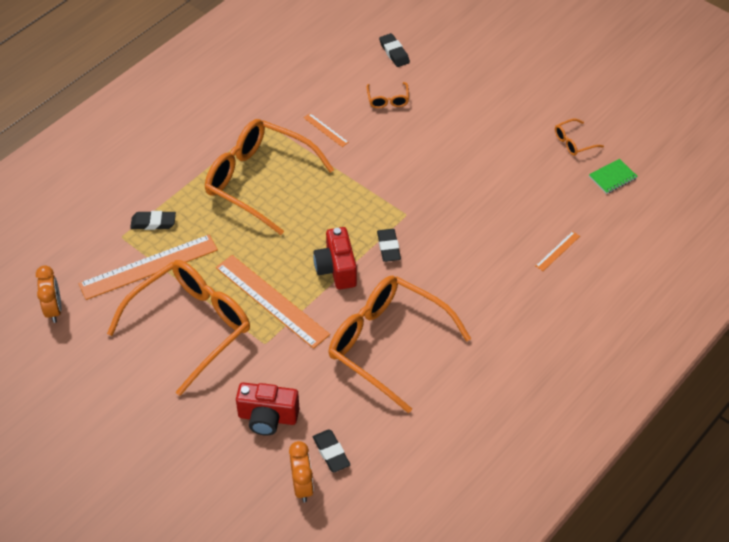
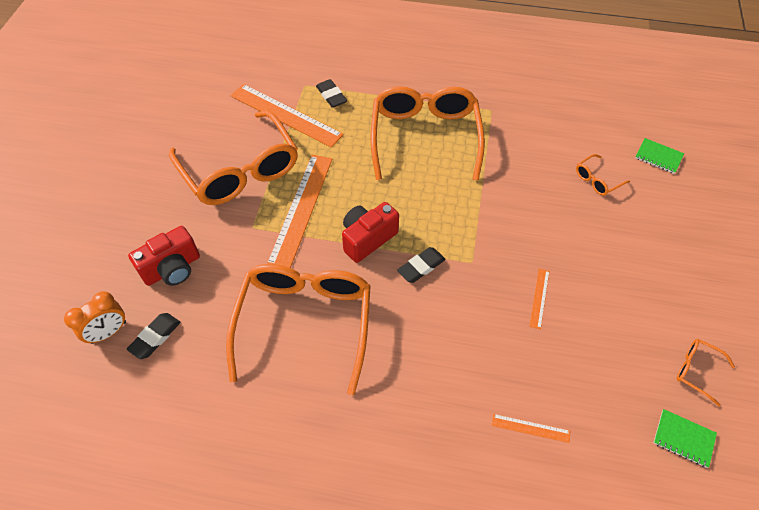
camera: 60 degrees right, 5 degrees up
orange clock [36,265,62,323] -> none
orange glasses [107,260,250,396] -> orange glasses turned 45 degrees clockwise [169,110,298,205]
red camera [236,382,300,436] -> red camera turned 105 degrees counterclockwise [128,226,200,286]
orange ruler [304,113,349,147] -> orange ruler moved to [529,269,549,329]
black eraser [379,33,410,67] -> green notebook [635,138,684,174]

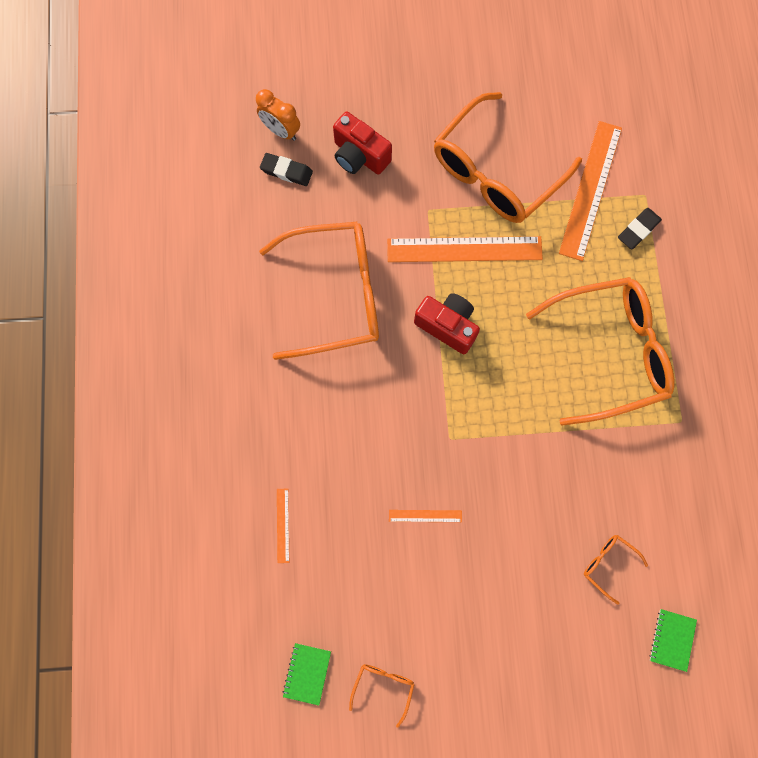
camera: 75 degrees right, 20 degrees up
black eraser [397,247,446,283] -> none

